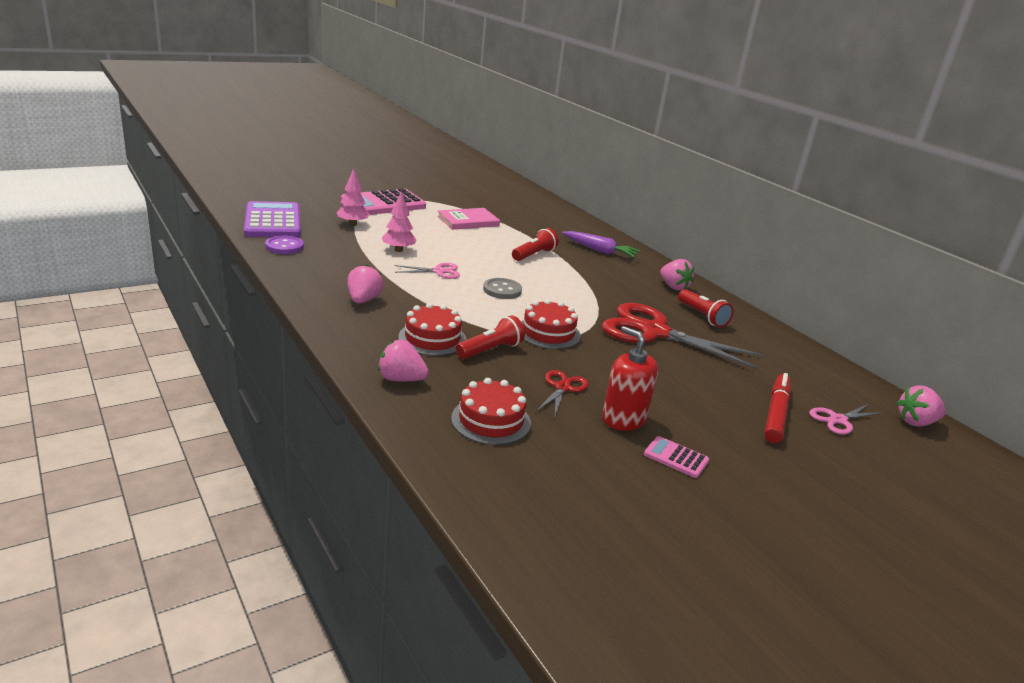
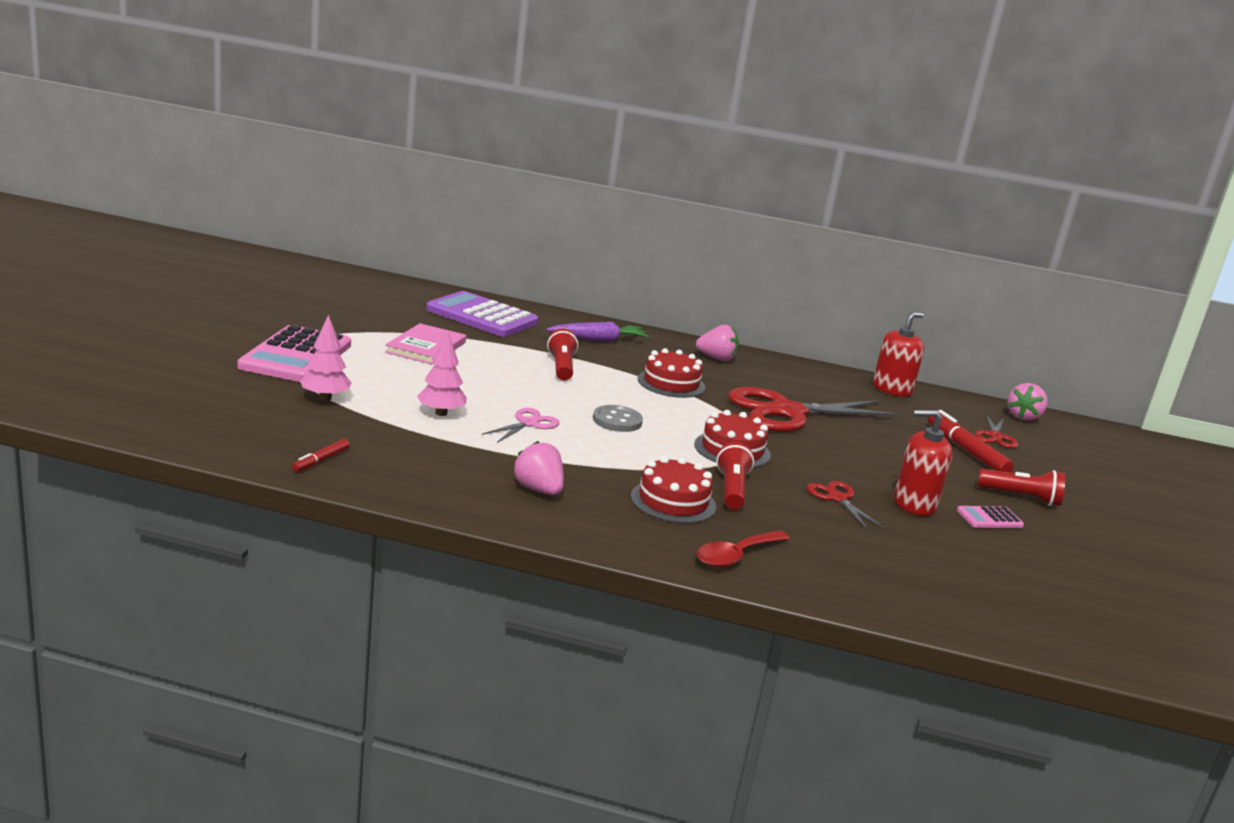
camera: 45 degrees left, 5 degrees down
purple calculator [244,201,301,237] -> purple calculator moved to [426,291,538,337]
purple button [265,236,304,254] -> red marker [292,439,350,472]
pink strawberry [378,339,429,381] -> red spoon [697,530,790,568]
red cake [451,378,531,445] -> red cake moved to [638,348,706,398]
red flashlight [678,289,734,327] -> red flashlight moved to [978,469,1065,506]
pink scissors [809,404,884,435] -> red scissors [975,415,1018,449]
none -> red soap dispenser [873,312,924,397]

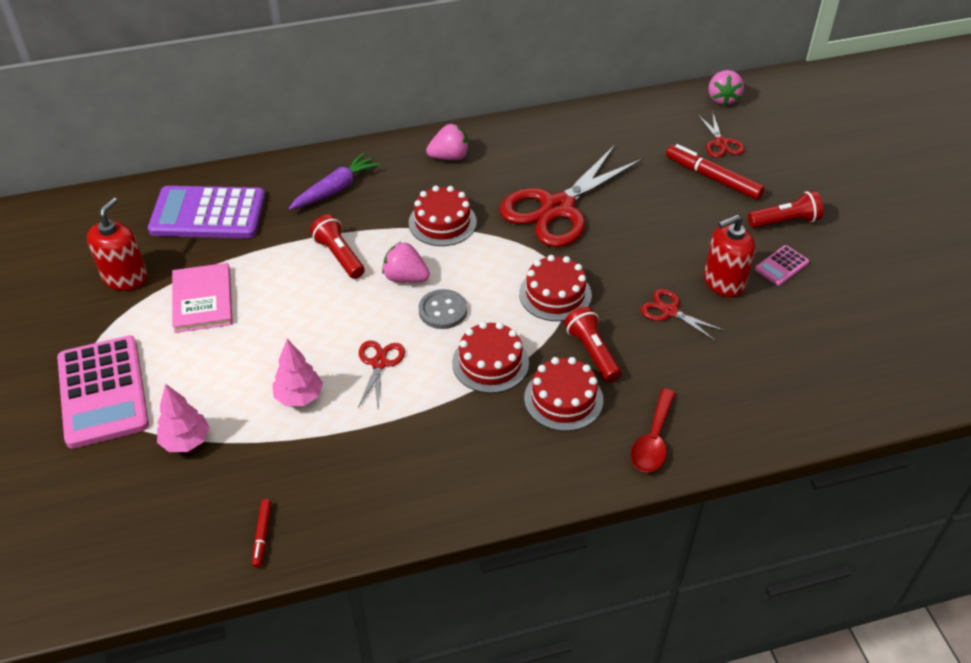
camera: 25 degrees left, 25 degrees up
pink scissors [482,408,560,443] -> red scissors [358,340,405,408]
pink strawberry [513,441,564,495] -> pink strawberry moved to [382,242,430,283]
red soap dispenser [873,312,924,397] -> red soap dispenser moved to [87,198,148,291]
none -> red cake [452,322,529,393]

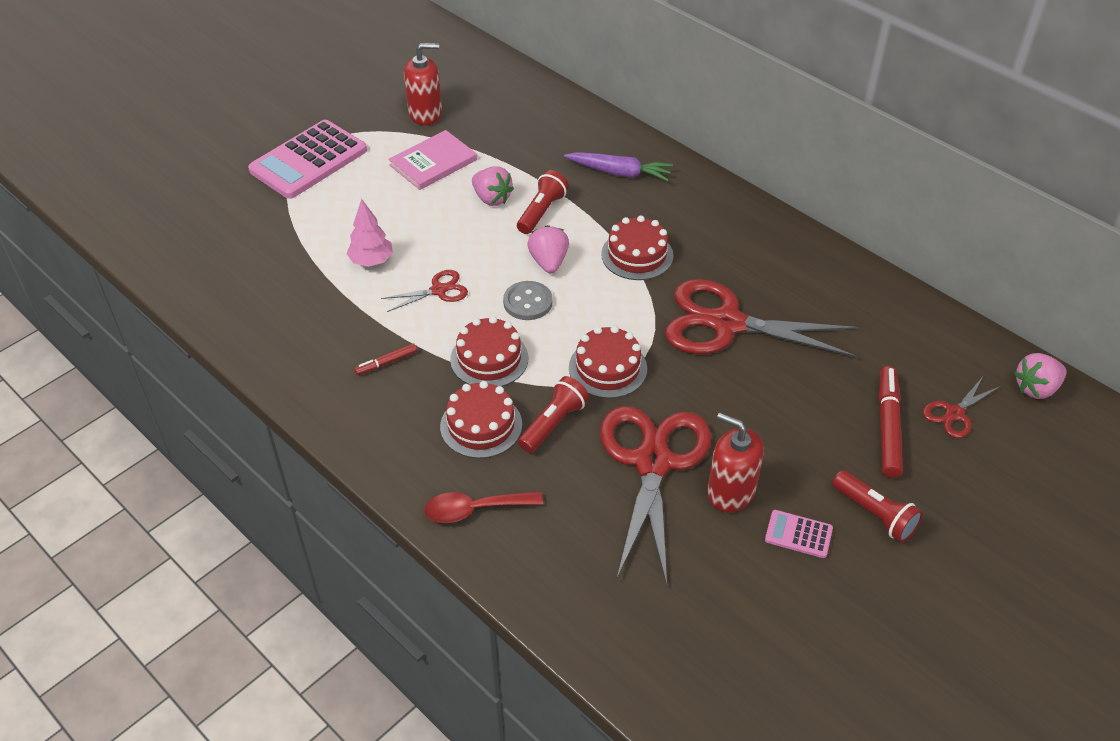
camera: 60 degrees right, 0 degrees up
purple calculator [148,186,265,238] -> none
pink tree [157,384,210,452] -> none
red marker [252,499,271,568] -> red marker moved to [354,343,417,375]
pink strawberry [426,124,469,160] -> pink strawberry moved to [472,166,514,206]
red scissors [641,289,725,341] -> red scissors [600,406,711,585], size x2.19

